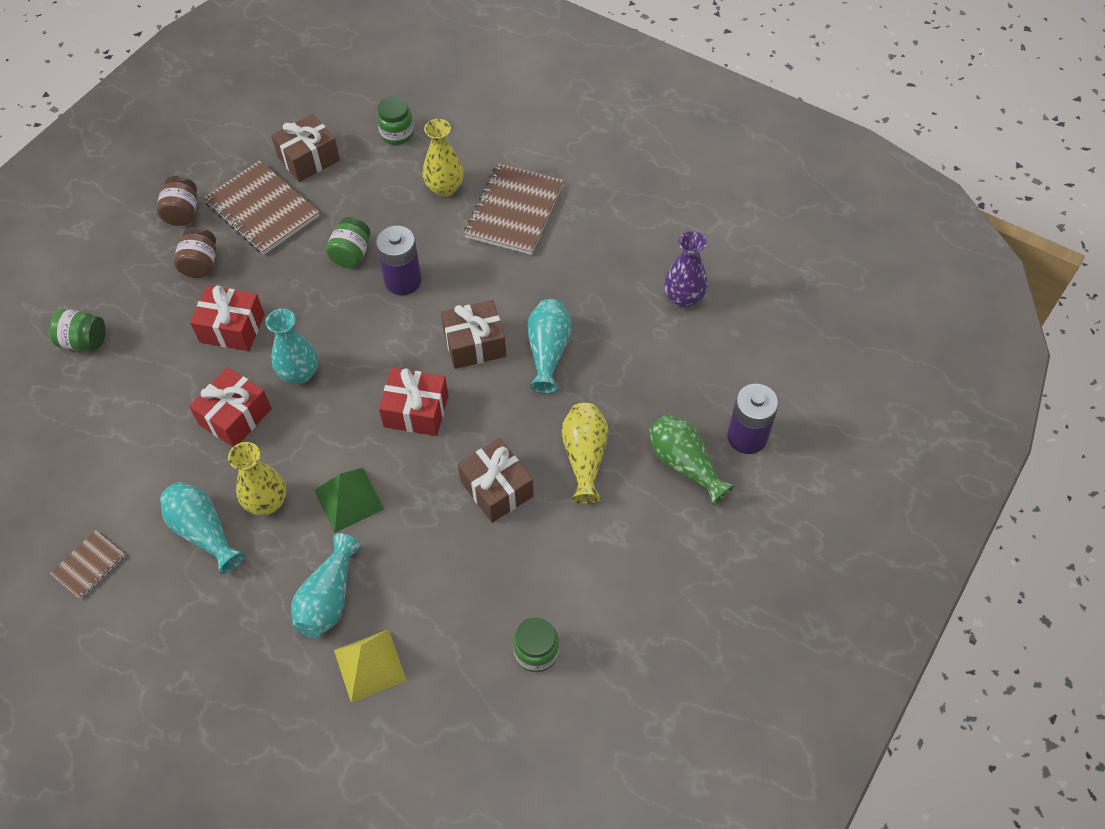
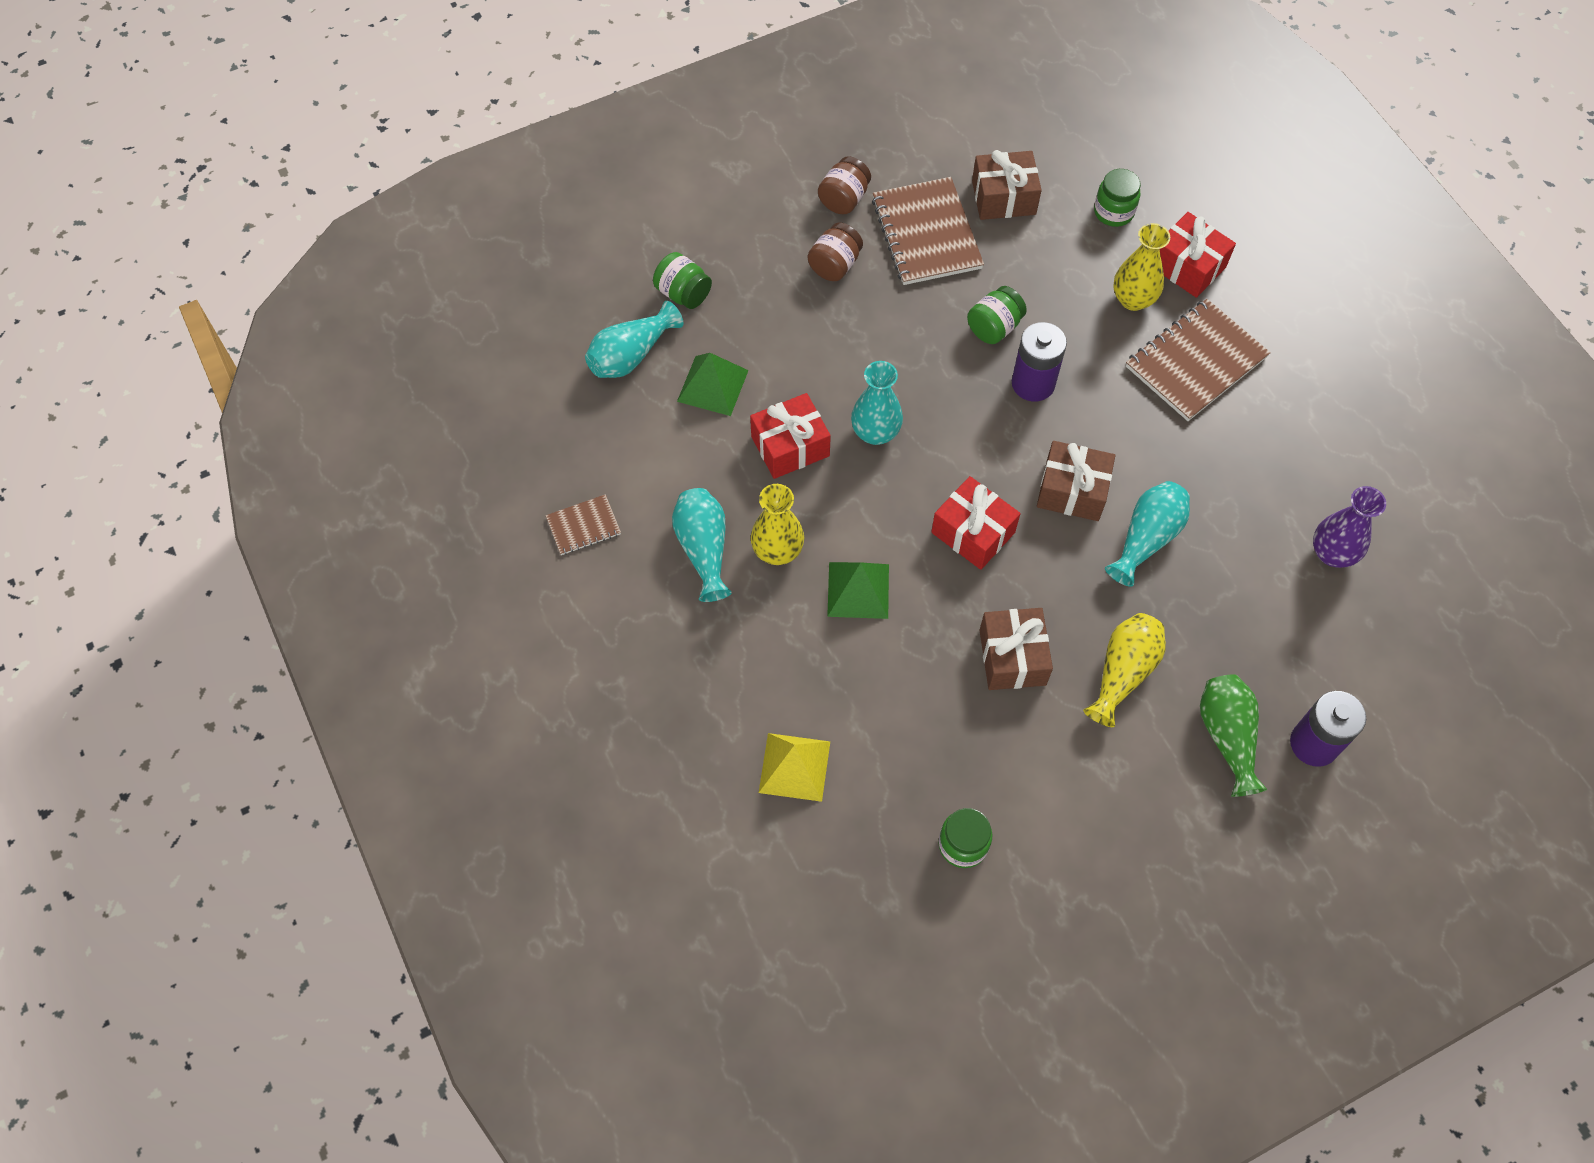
camera: 30 degrees right, 5 degrees up
red gift [190,285,265,351] -> red gift moved to [1160,212,1236,298]
turquoise vase [291,533,362,638] -> turquoise vase moved to [585,301,683,378]
none -> green pyramid [677,353,749,416]

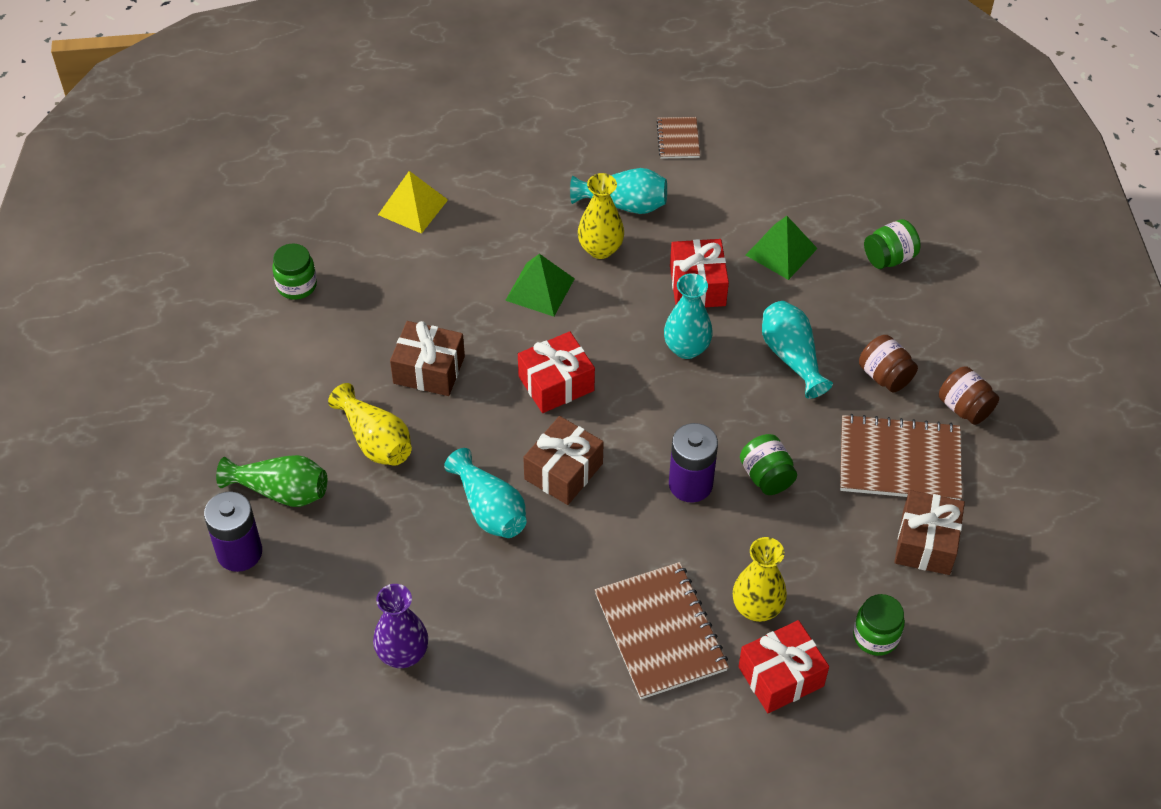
camera: 110 degrees right, 10 degrees down
turquoise vase [585,301,683,378] -> turquoise vase moved to [762,301,833,399]

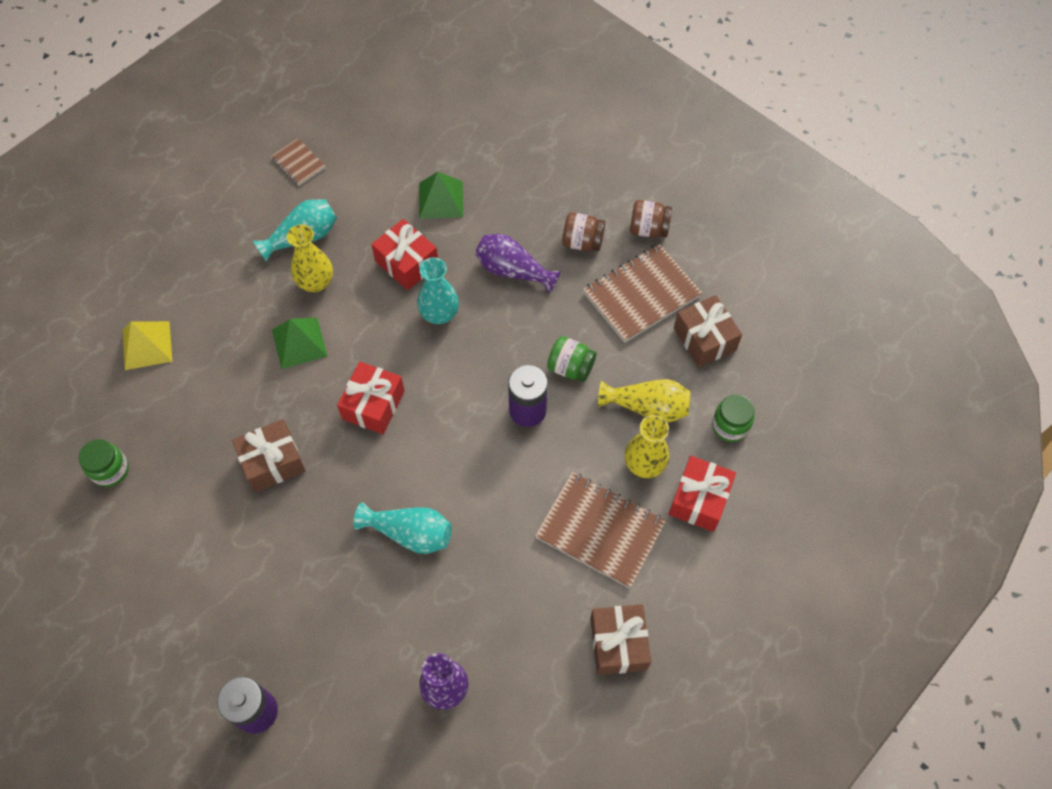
camera: 40 degrees left, 10 degrees up
green vase [216,455,327,507] -> none
yellow vase [328,383,412,466] -> yellow vase moved to [598,379,691,422]
brown gift [523,416,604,505] -> brown gift moved to [590,604,651,675]
turquoise vase [762,301,833,399] -> purple vase [475,234,561,294]
green jar [864,219,921,269] -> none

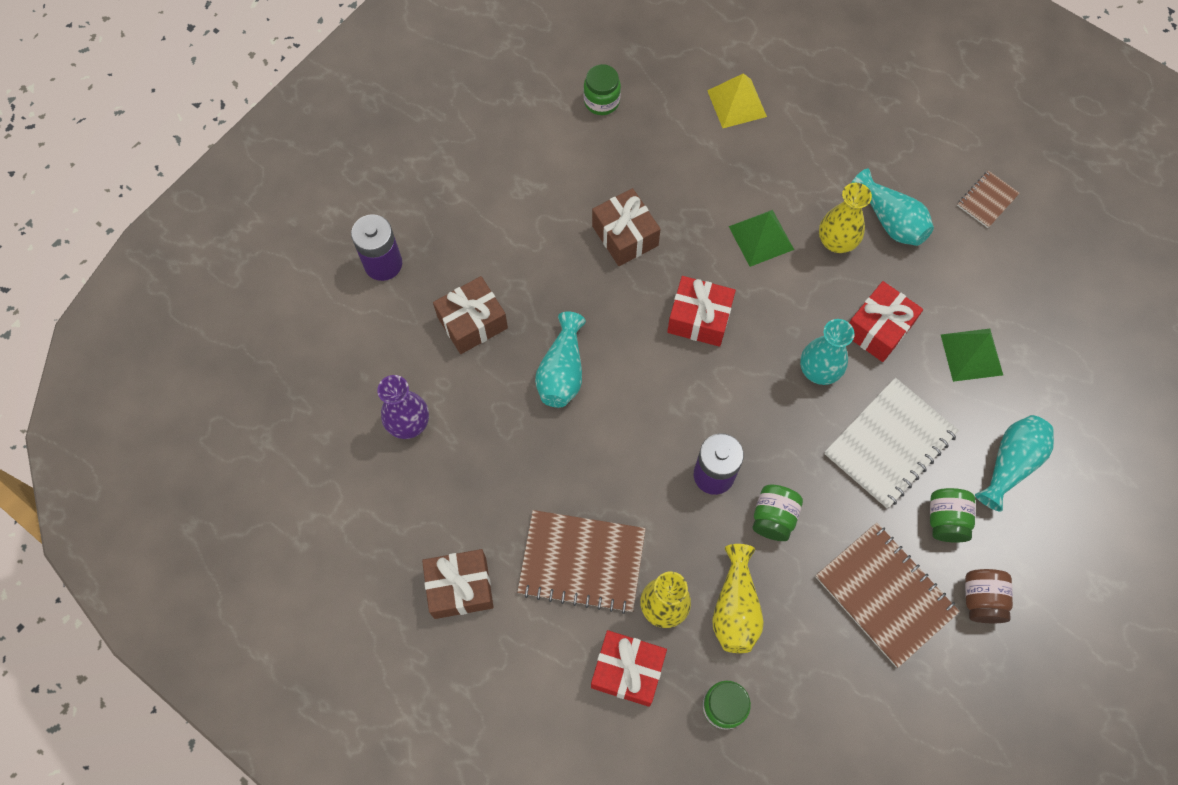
camera: 85 degrees right, 5 degrees up
purple vase [475,234,561,294] -> white notebook [825,377,959,508]
brown notebook [535,472,666,588] -> brown notebook turned 75 degrees clockwise [517,510,646,614]
brown jar [562,212,605,251] -> green jar [930,488,976,543]
brown gift [674,295,742,367] -> brown gift moved to [433,276,508,354]
none -> turquoise vase [975,415,1054,512]

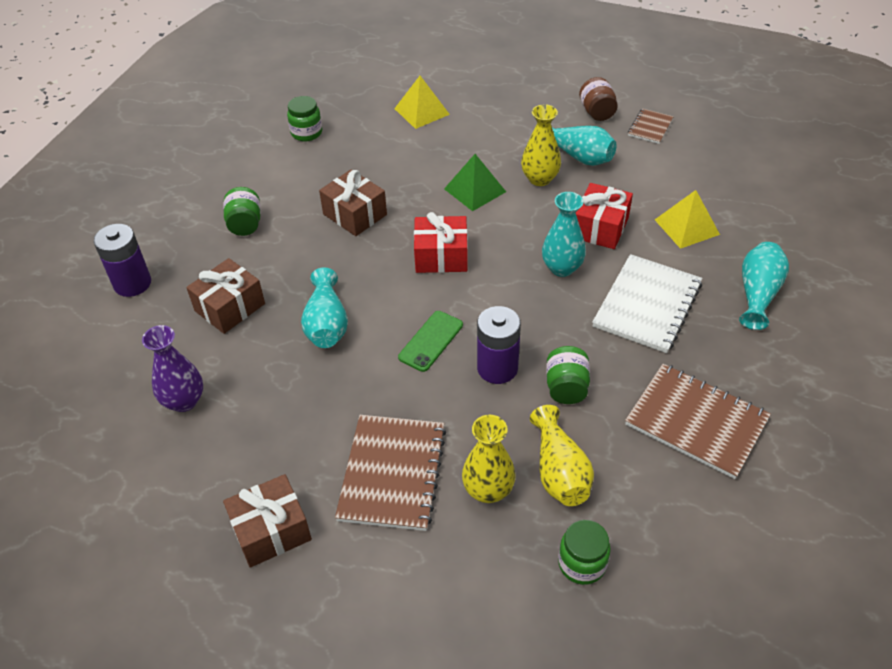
camera: 15 degrees left, 20 degrees down
brown notebook [517,510,646,614] -> brown notebook turned 75 degrees counterclockwise [335,415,446,531]
red gift [591,630,667,707] -> none
green jar [930,488,976,543] -> green jar moved to [223,187,261,236]
green pyramid [941,329,1003,382] -> yellow pyramid [655,190,720,249]
brown jar [965,569,1013,623] -> brown jar moved to [579,77,618,121]
none -> green phone [398,311,463,372]

